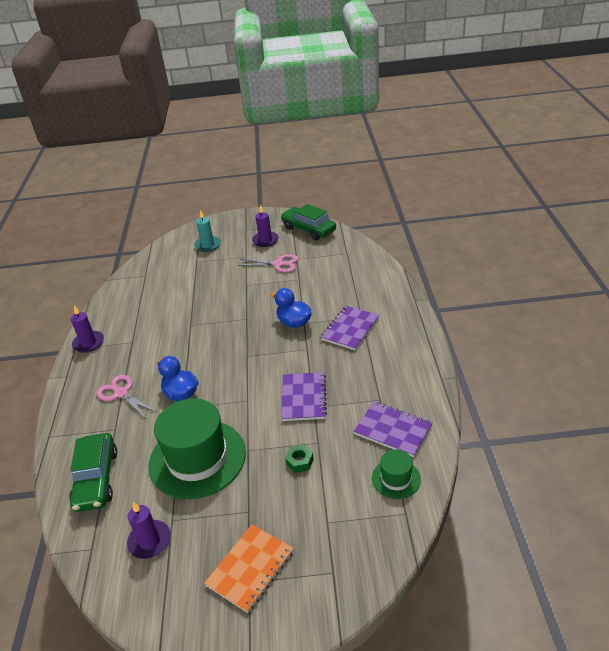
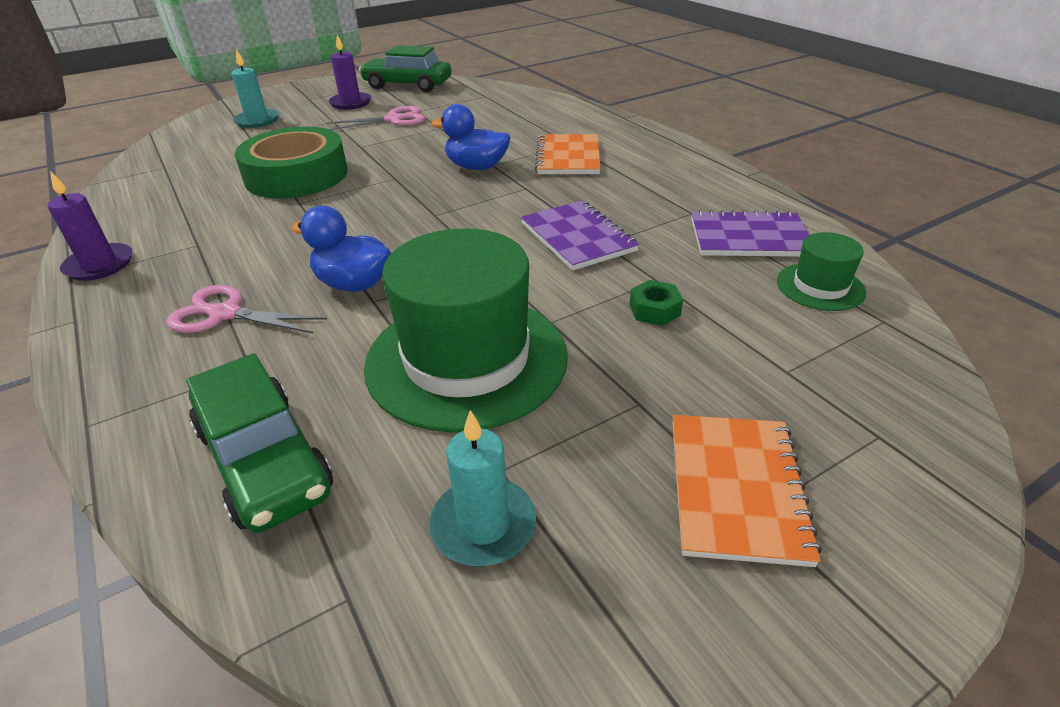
camera: 30 degrees left, 0 degrees up
purple candle [127,502,171,559] -> turquoise candle [429,410,536,566]
purple notebook [321,306,380,350] -> orange notebook [535,134,601,174]
none -> green tape [235,127,348,198]

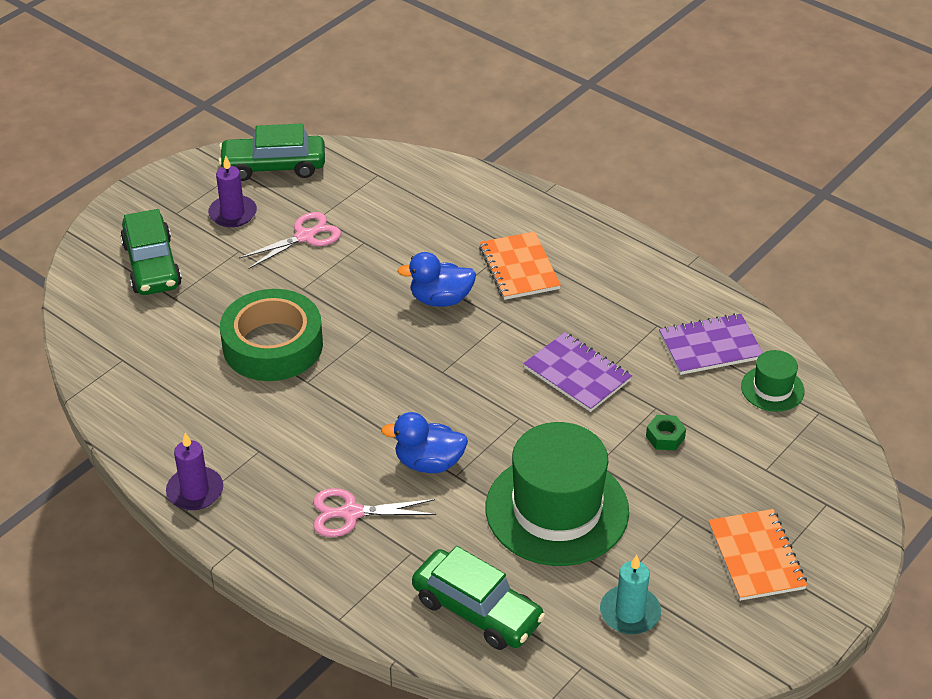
camera: 20 degrees left, 5 degrees up
turquoise candle [232,49,279,128] -> green car [120,209,182,295]

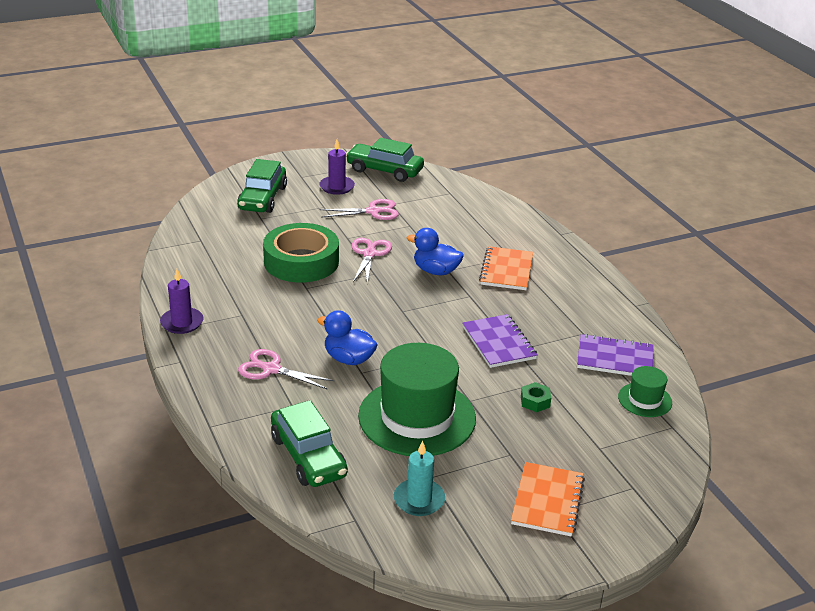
camera: 25 degrees right, 10 degrees down
none -> pink scissors [351,238,392,284]

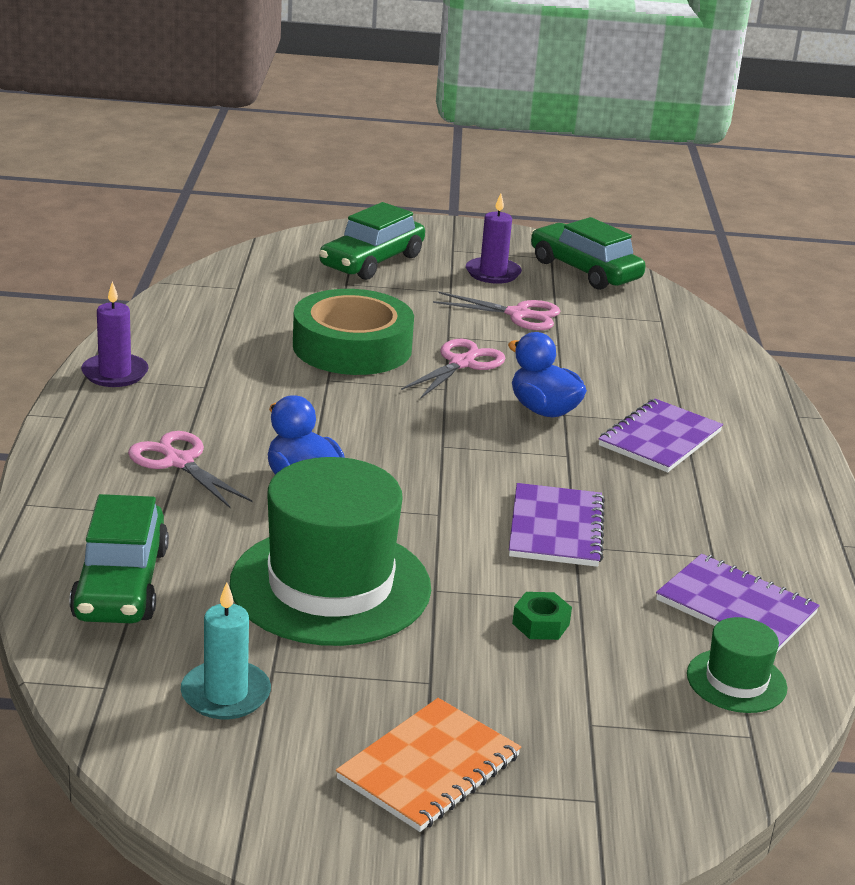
camera: 25 degrees right, 5 degrees down
orange notebook [479,246,533,290] -> purple notebook [598,399,723,473]

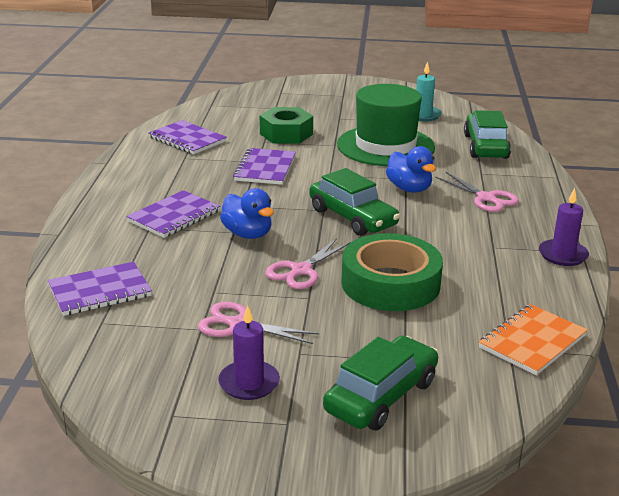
camera: 175 degrees left, 0 degrees up
orange notebook [336,698,521,832] -> orange notebook moved to [479,304,588,375]
green nut [512,592,572,640] -> green nut [260,107,313,144], size x1.98
green car [531,217,645,290] -> green car moved to [309,168,400,236]
green hat [687,617,787,713] -> none
none -> purple notebook [48,262,152,316]

